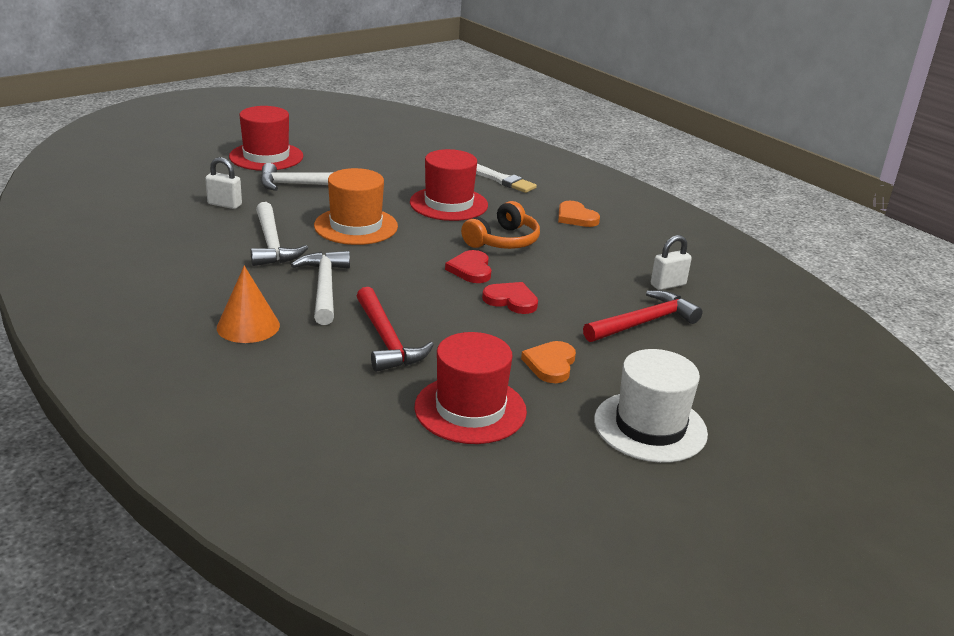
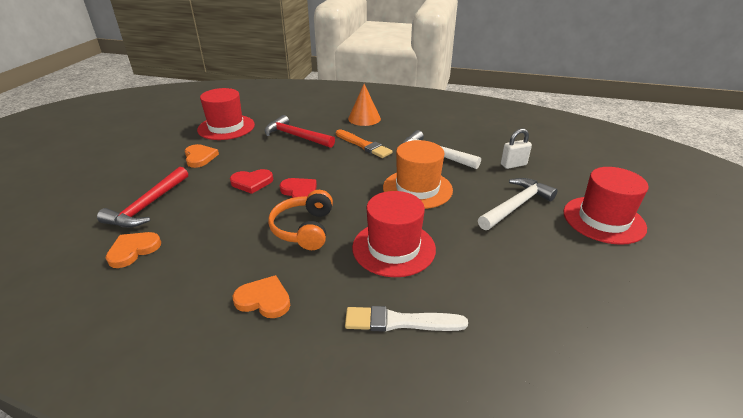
camera: 145 degrees right, 5 degrees up
white hammer [291,251,350,325] -> orange brush [336,129,393,158]
white hat [594,349,708,463] -> none
white padlock [651,235,692,290] -> orange heart [105,232,161,268]

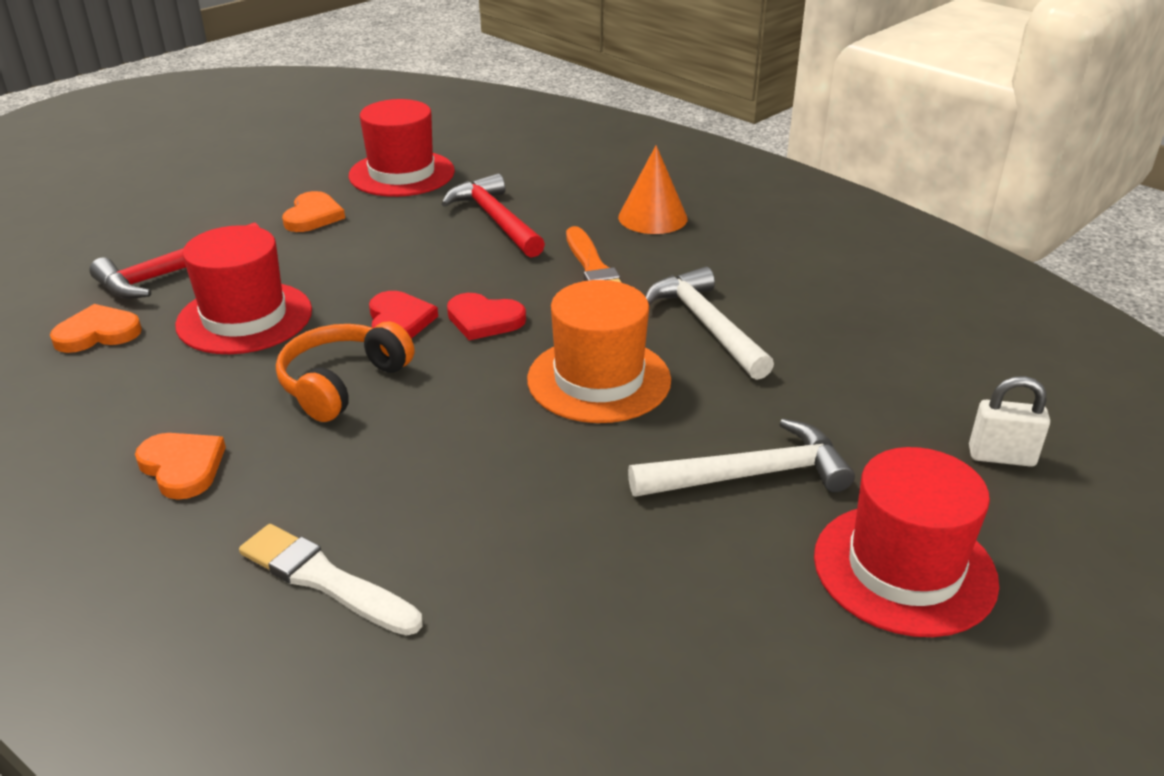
camera: 30 degrees right, 0 degrees up
red heart [230,169,273,194] -> red heart moved to [447,293,526,340]
red hat [352,191,436,277] -> red hat moved to [175,225,312,354]
white padlock [501,128,532,169] -> white padlock moved to [969,376,1050,467]

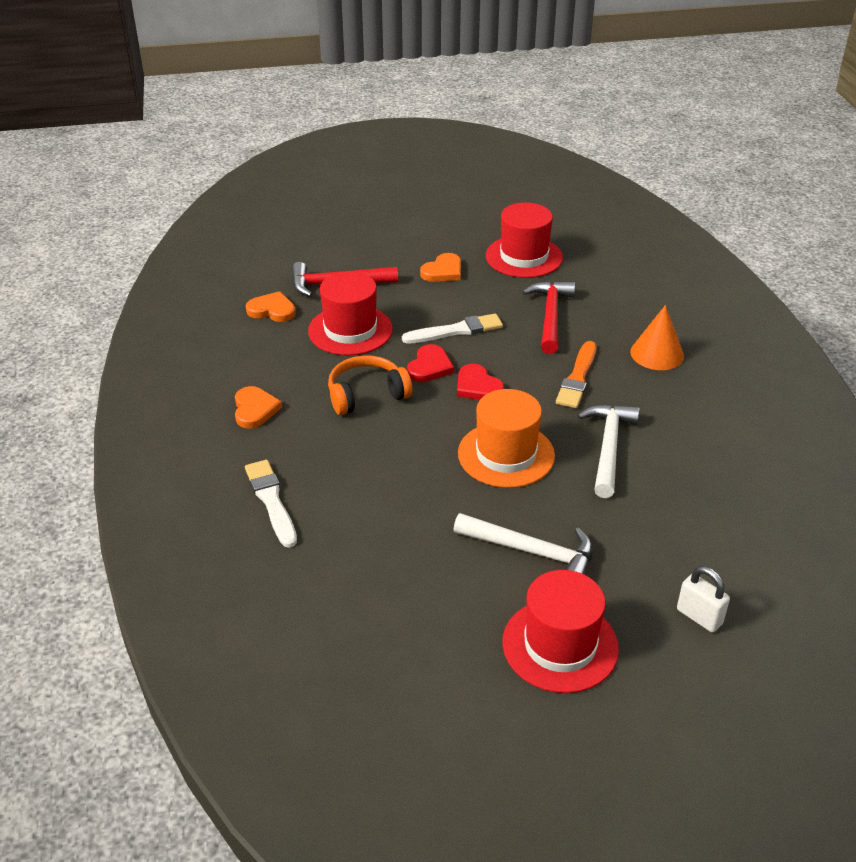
camera: 35 degrees right, 5 degrees up
none -> white brush [402,314,503,343]

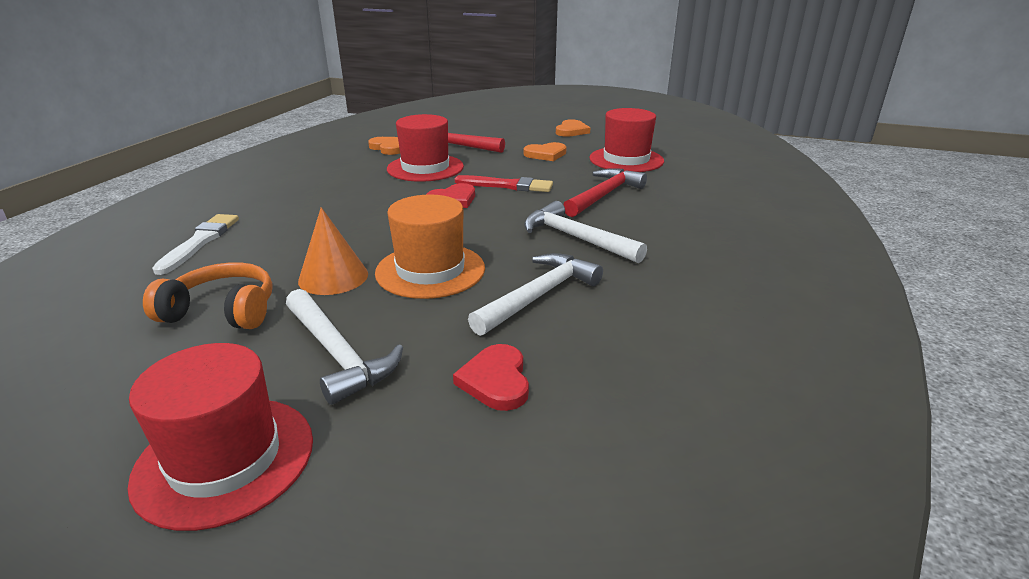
camera: 30 degrees right, 10 degrees down
orange heart [235,386,282,428] -> orange heart moved to [556,119,590,137]
orange headphones [328,356,412,415] -> orange headphones moved to [143,262,273,329]
white brush [402,314,503,343] -> red brush [455,175,553,192]
red heart [457,364,504,400] -> red heart moved to [453,344,529,411]
orange brush [556,341,597,408] -> white hammer [524,201,647,263]
orange cone [630,305,684,370] -> orange cone moved to [298,207,368,295]
white padlock [677,566,730,632] -> none

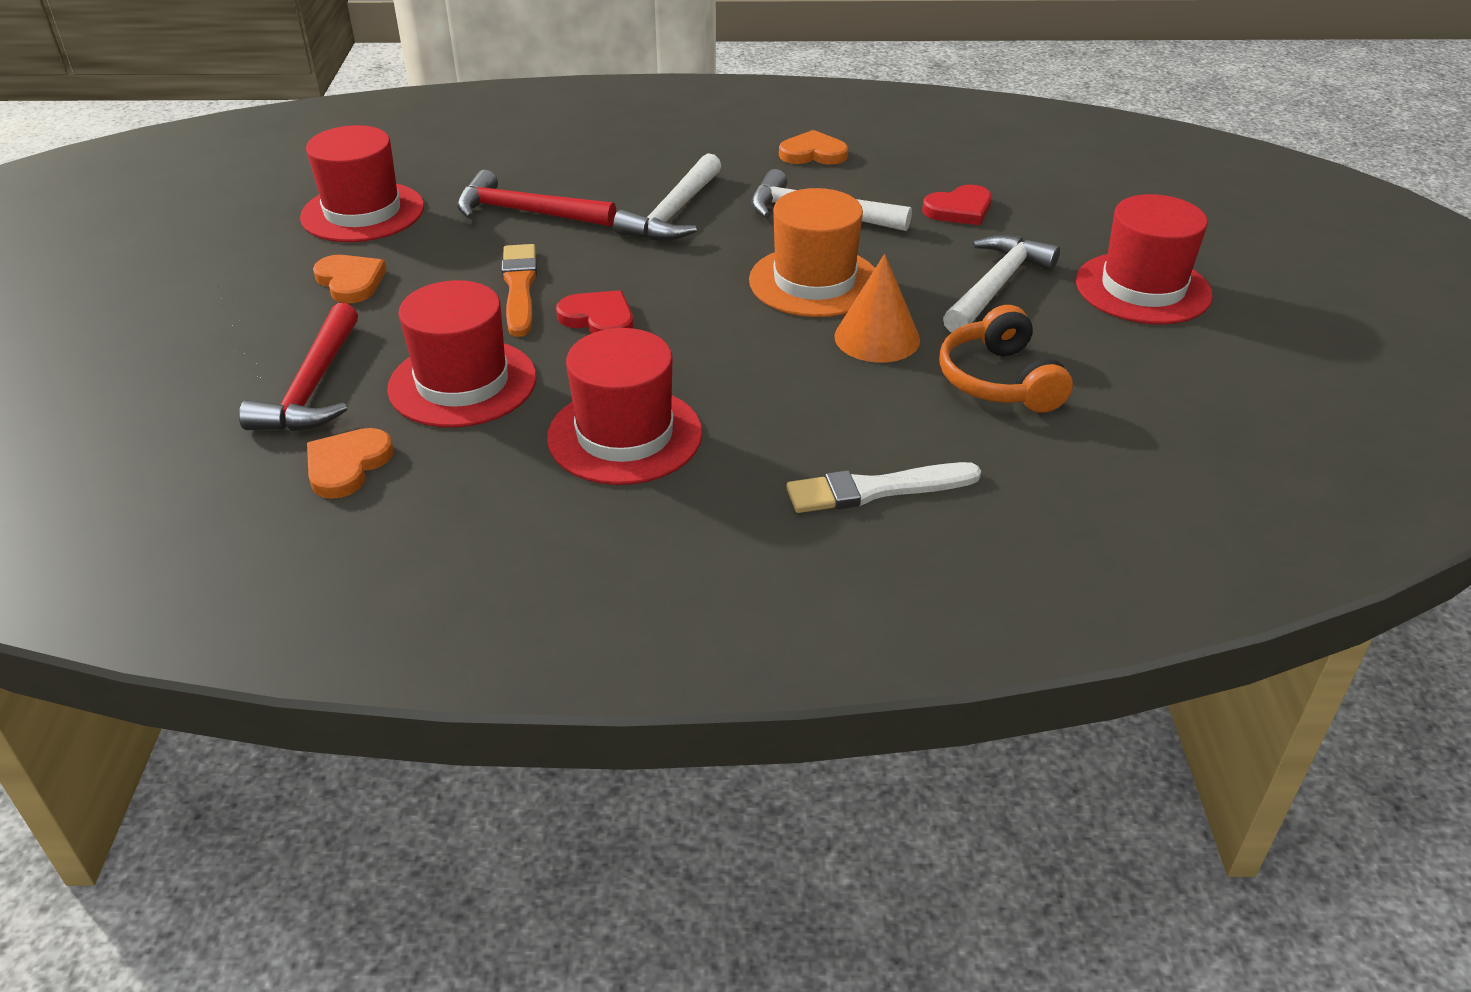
camera: 110 degrees left, 10 degrees up
red brush [455,175,553,192] -> orange brush [502,244,537,337]
orange heart [556,119,590,137] -> orange heart moved to [779,130,848,165]
none -> red hat [547,328,702,485]

